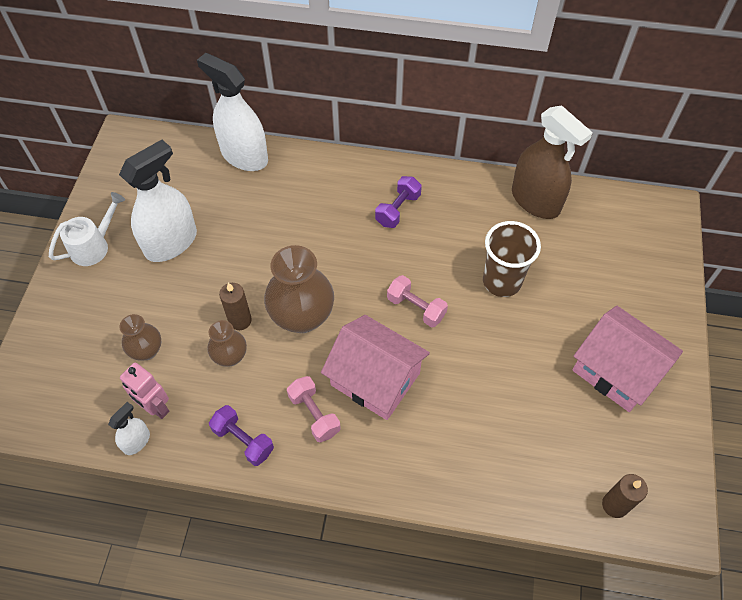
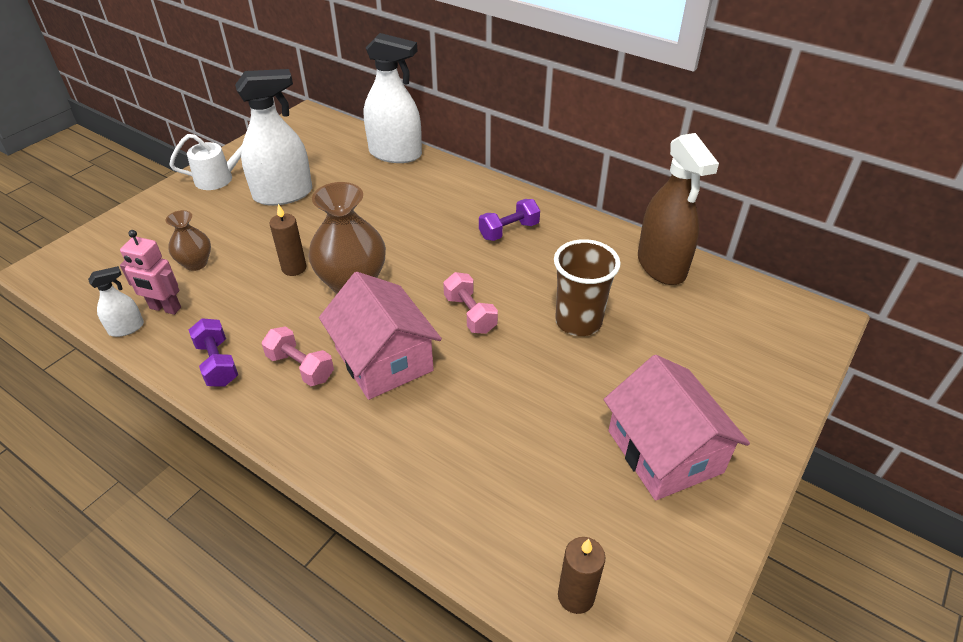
camera: 25 degrees right, 15 degrees down
pink robot [120,362,169,419] -> pink robot turned 45 degrees counterclockwise [120,230,181,315]
white spray bottle [197,53,268,171] -> white spray bottle turned 135 degrees clockwise [364,33,422,163]
brown vase [207,320,247,367] -> none
pink dumbbell [287,376,341,443] -> pink dumbbell turned 45 degrees counterclockwise [262,326,334,386]

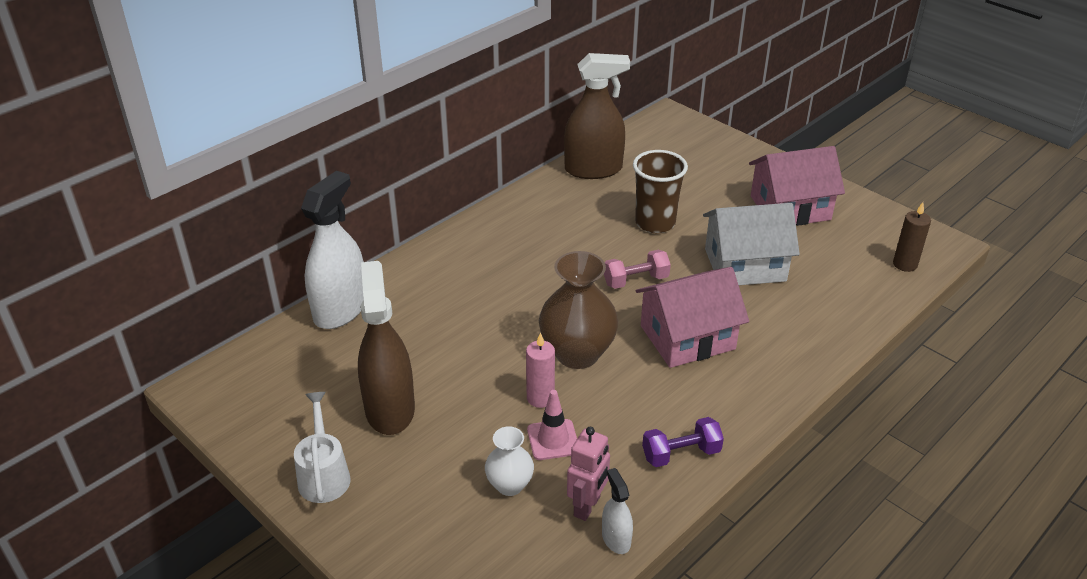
camera: 80 degrees left, 5 degrees down
brown vase [165,210,211,271] -> white vase [485,426,534,496]
white spray bottle [235,69,312,206] -> brown spray bottle [358,261,415,435]
pink dumbbell [262,326,334,386] -> none
brown candle [270,204,306,276] -> pink candle [526,332,555,408]
purple dumbbell [479,199,540,241] -> none
none -> pink traffic cone [527,390,577,460]
none -> white house [703,203,800,285]

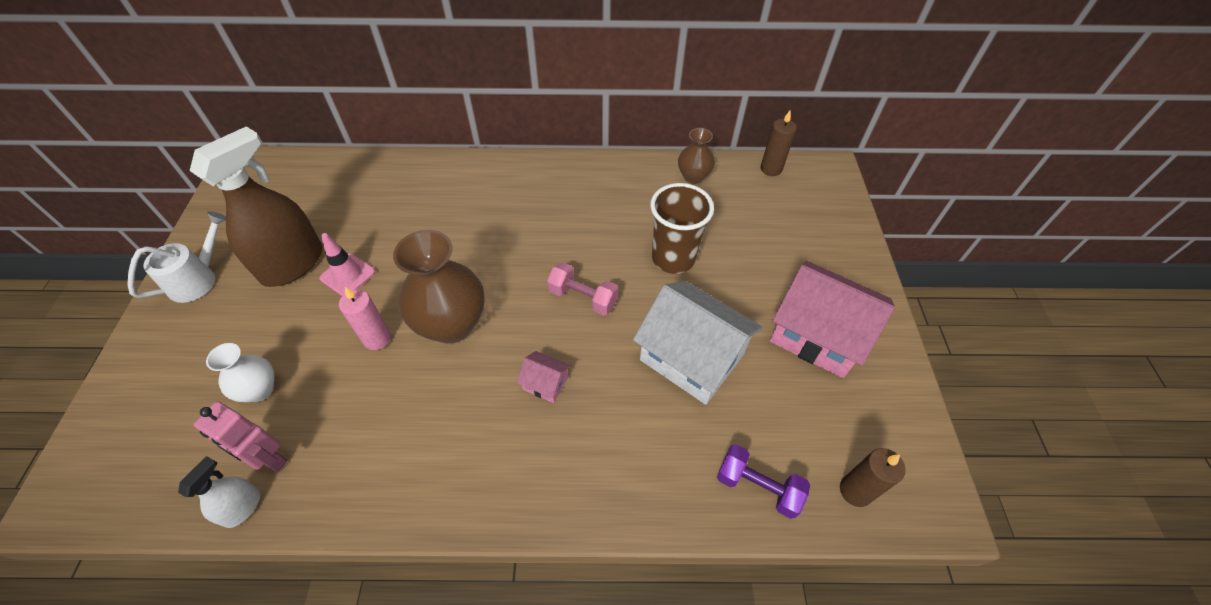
camera: 45 degrees right, 15 degrees up
white spray bottle [301,171,364,329] -> none
pink traffic cone [527,390,577,460] -> pink traffic cone moved to [319,233,375,296]
brown spray bottle [564,53,630,179] -> brown vase [678,128,715,184]
pink robot [567,427,610,521] -> pink robot turned 45 degrees clockwise [194,401,287,473]
pink house [636,267,749,368] -> pink house [517,351,571,403], size x0.43
purple dumbbell [642,417,724,467] -> purple dumbbell moved to [717,444,810,519]
none -> brown candle [760,111,797,176]

